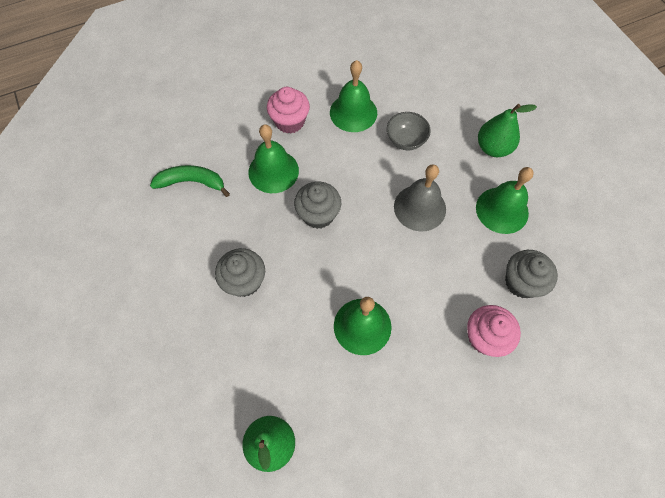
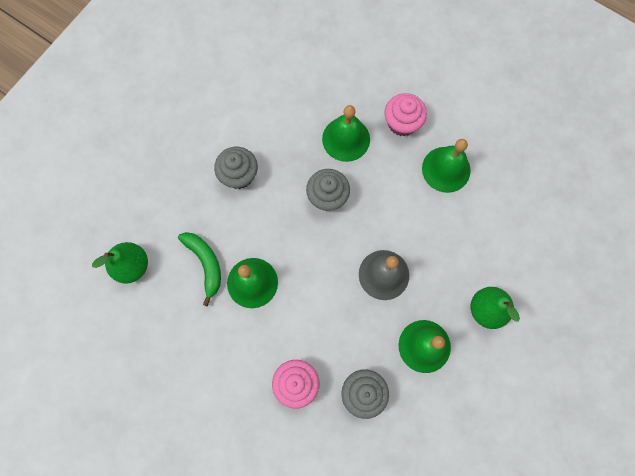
camera: 60 degrees right, 10 degrees up
green banana [150,165,230,197] -> green banana moved to [178,232,221,307]
grey bowl [387,112,431,150] -> none

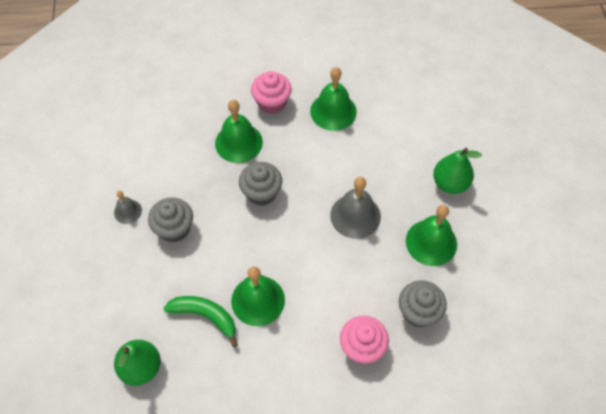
camera: 40 degrees left, 15 degrees down
none -> grey bell [114,191,142,224]

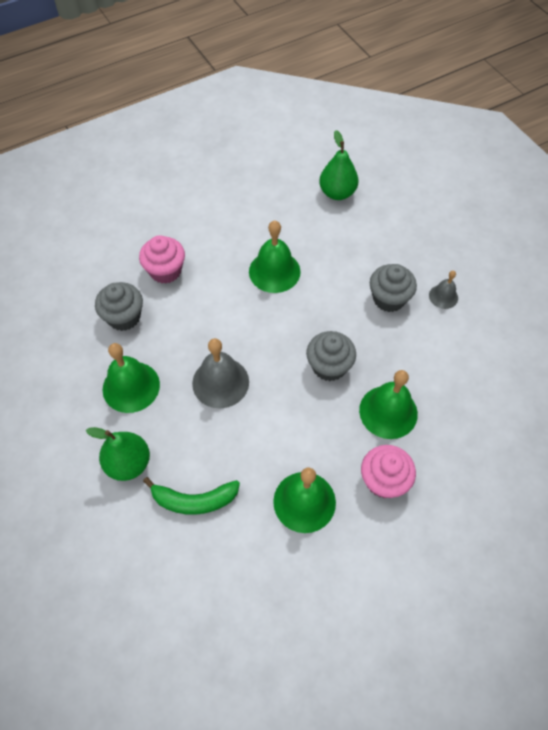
camera: 155 degrees right, 0 degrees up
green banana [163,296,238,347] -> green banana moved to [143,477,240,515]

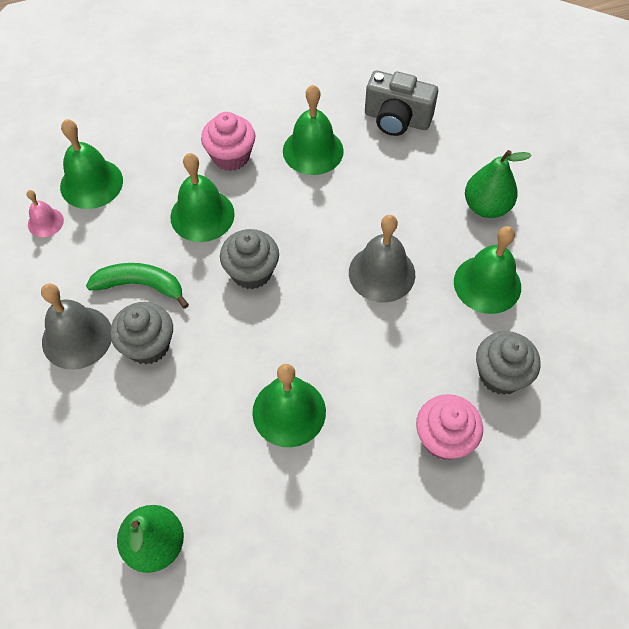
camera: 170 degrees left, 0 degrees up
green banana [143,477,240,515] -> green banana moved to [86,263,189,309]
grey bell [429,271,458,309] -> grey bell [41,283,111,370], size x1.81
none -> pink bell [27,190,64,237]
none -> green bell [60,119,123,209]
none -> grey camera [365,71,438,136]

